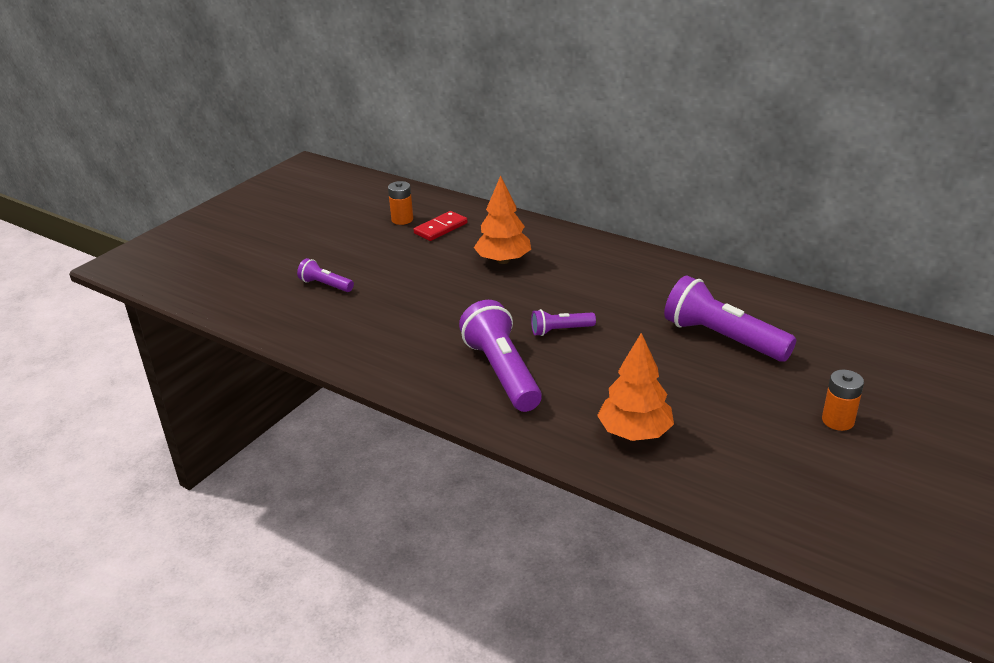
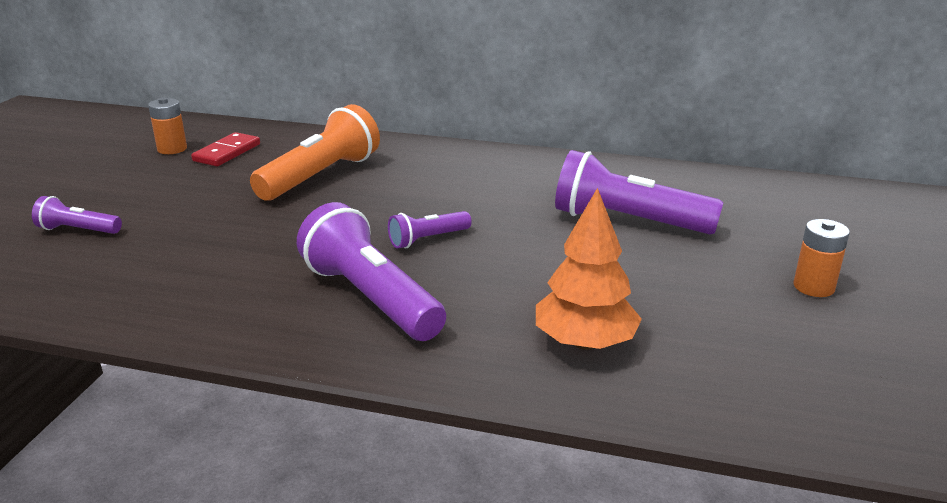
camera: 20 degrees left, 5 degrees down
orange tree [474,175,531,264] -> orange flashlight [250,104,380,201]

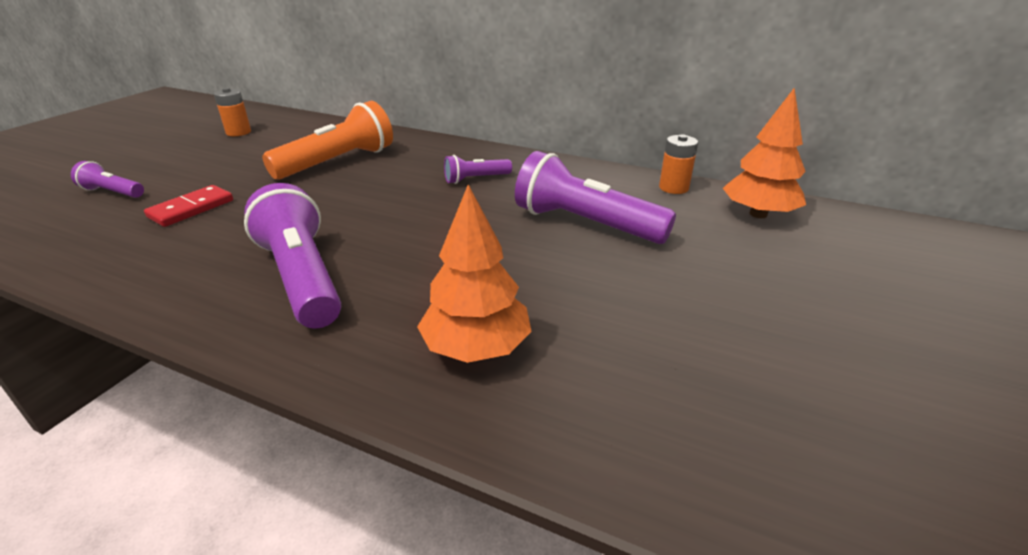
camera: 10 degrees right, 5 degrees up
red domino [191,132,260,166] -> red domino moved to [144,185,233,227]
purple flashlight [388,211,472,249] -> purple flashlight moved to [444,155,512,184]
orange battery [793,219,850,297] -> orange battery moved to [659,134,698,194]
none -> orange tree [723,88,806,218]

